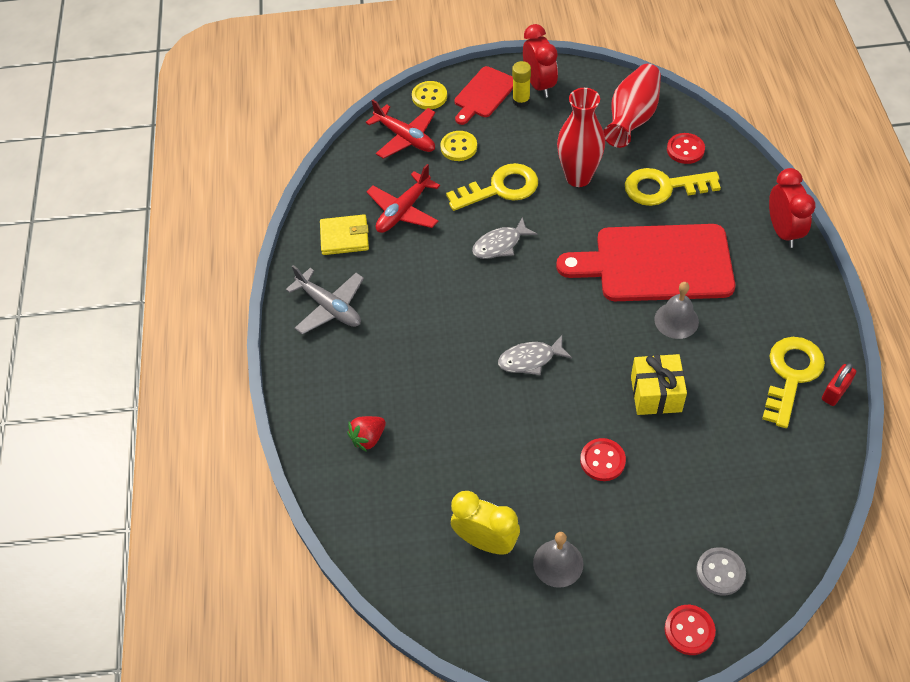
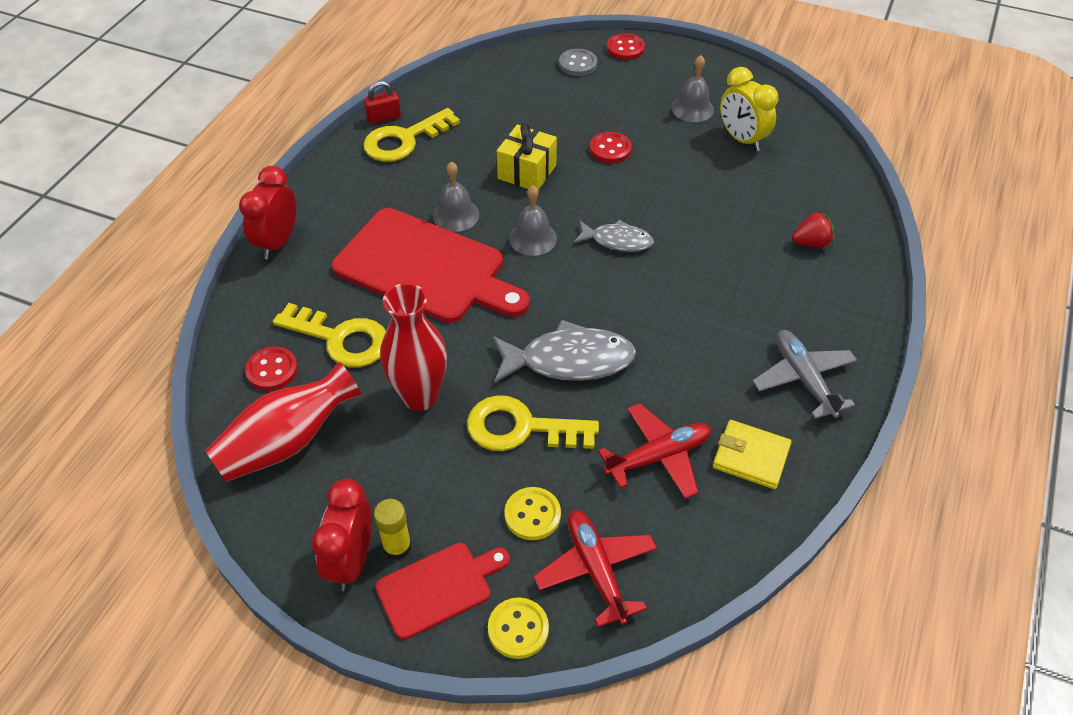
camera: 155 degrees left, 5 degrees down
grey fish [472,217,538,259] -> grey fish [492,319,636,384], size x1.65
none -> grey bell [509,185,557,256]

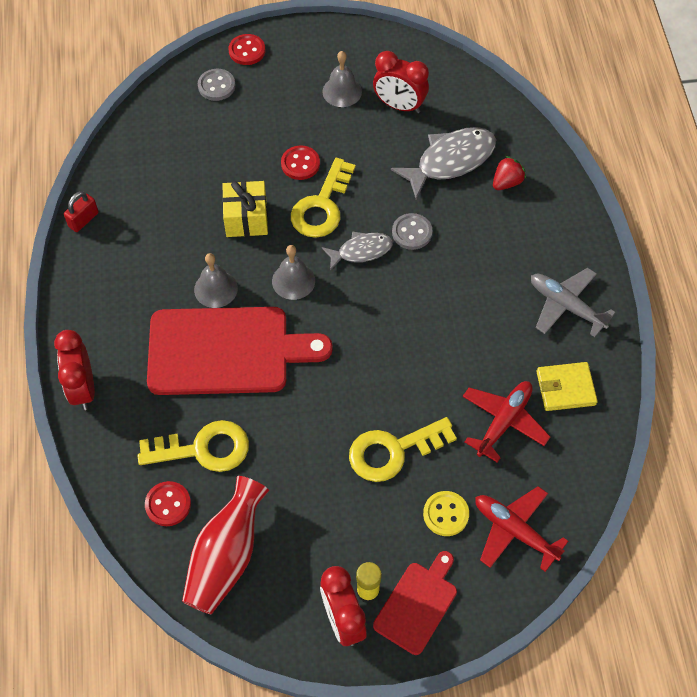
camera: 30 degrees left, 10 degrees up
yellow key [363,108,460,162] -> yellow key moved to [291,158,355,238]
red vase [380,283,447,411] -> none
yellow button [488,597,549,659] -> none
grey fish [492,319,636,384] -> grey fish moved to [391,127,496,199]
yellow clock [720,67,778,151] -> red clock [373,51,429,113]
none -> grey button [392,213,432,250]

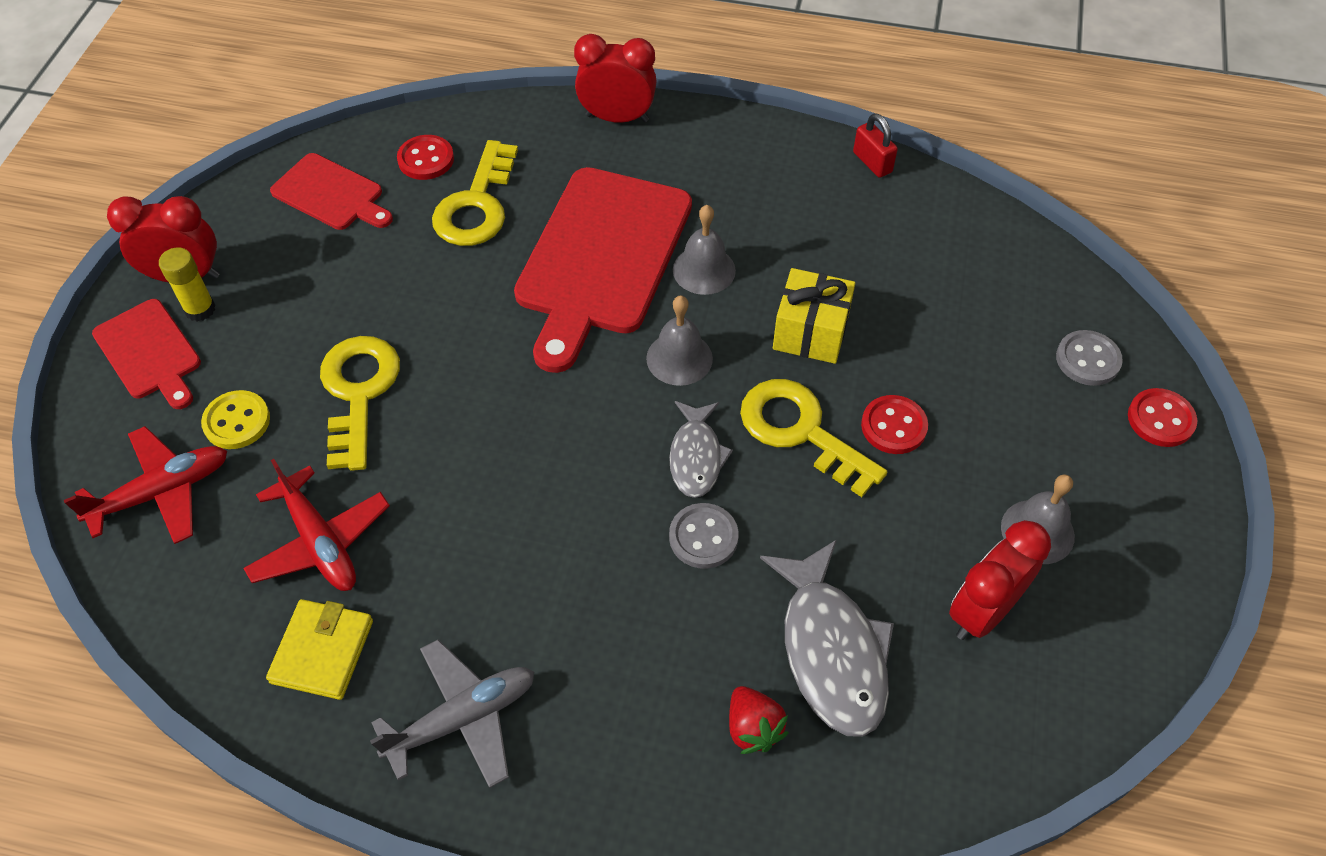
camera: 110 degrees right, 5 degrees down
red vase [182,476,269,614] -> red cutting board [270,153,393,230]

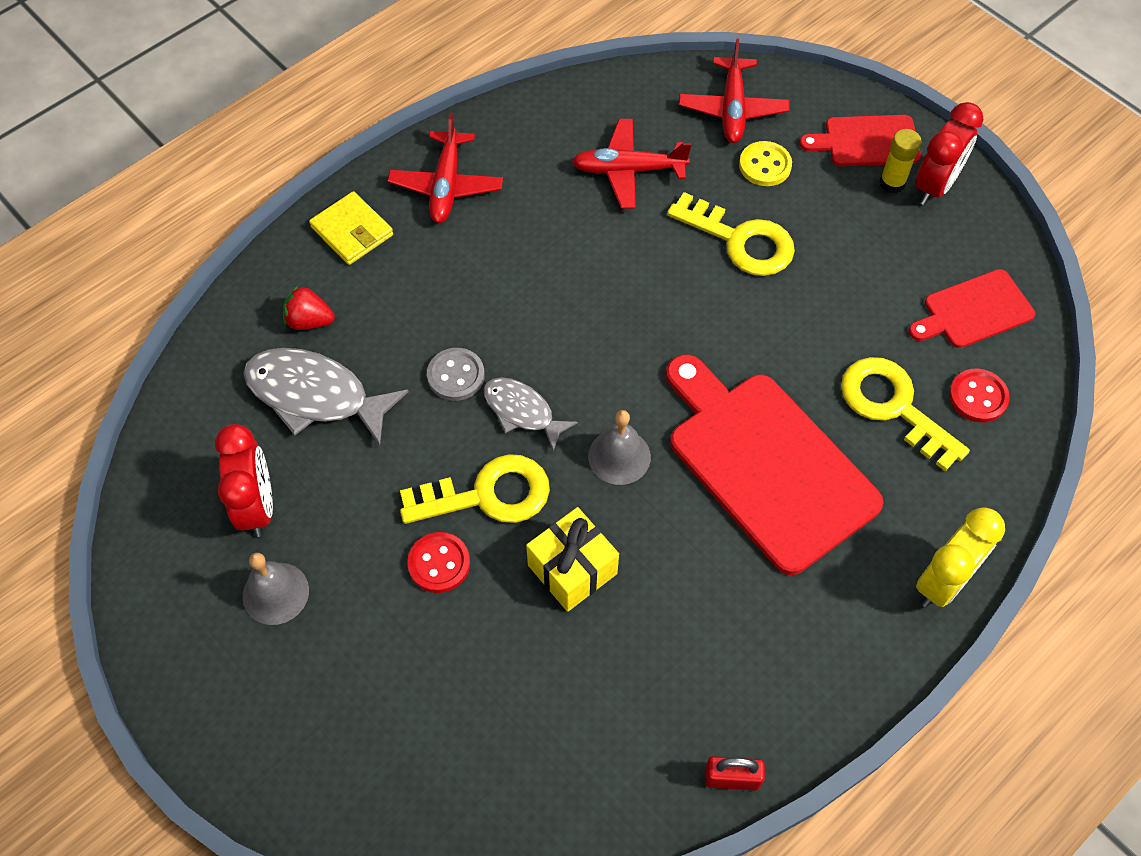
camera: 125 degrees right, 5 degrees up
yellow wallet [266,599,373,700] -> yellow wallet moved to [309,191,393,265]
grey plane [370,640,534,788] -> red plane [388,113,503,223]
red clock [574,34,657,123] -> yellow clock [916,507,1005,608]
grey bell [673,205,736,295] -> none
grey button [1056,330,1123,386] -> none
red button [1128,388,1197,447] -> none

